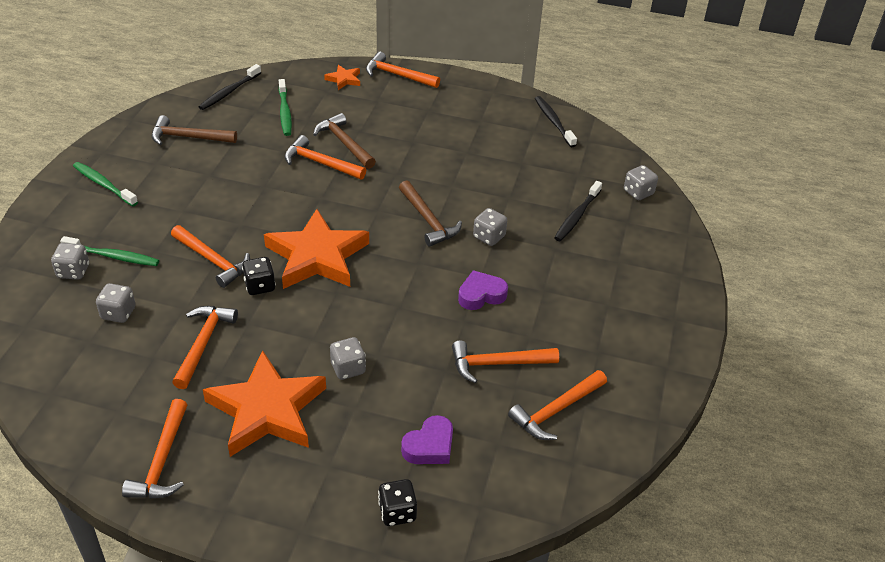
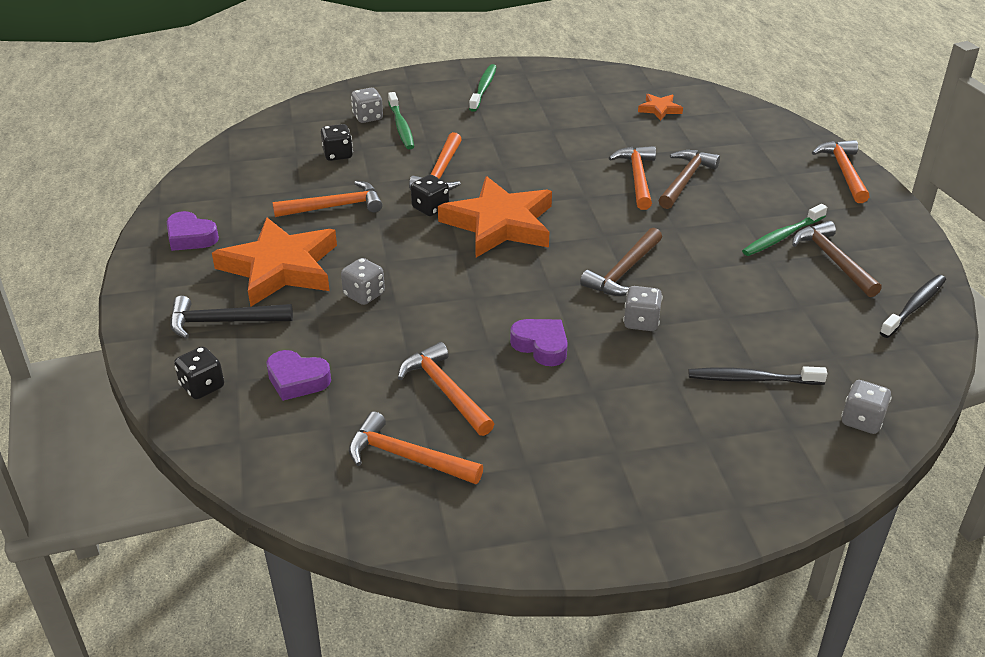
camera: 65 degrees right, 5 degrees down
grey dice [96,283,136,323] -> black dice [321,124,353,161]
orange hammer [122,399,188,498] -> purple heart [167,211,219,251]
brown hammer [152,115,237,145] -> brown hammer moved to [792,221,882,297]
black toothbrush [199,64,261,110] -> none
green toothbrush [279,79,292,136] -> green toothbrush moved to [742,204,827,256]
orange star [324,65,360,90] -> orange star moved to [638,94,683,121]
none -> black hammer [170,296,293,339]

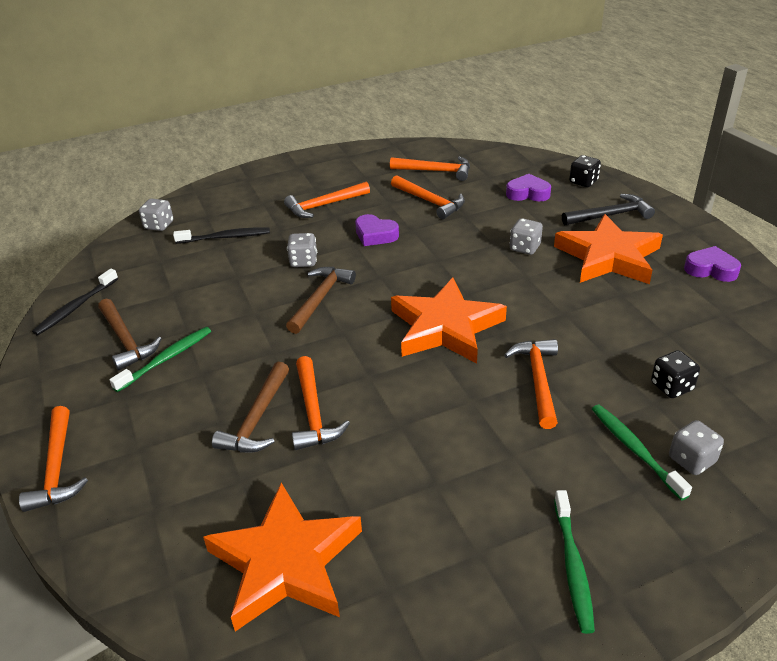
camera: 170 degrees right, 0 degrees up
orange hammer [272,181,382,217] -> orange hammer moved to [284,182,370,218]
black dice [411,175,449,216] -> none
orange star [638,94,683,121] -> orange star [203,483,362,631], size x2.30

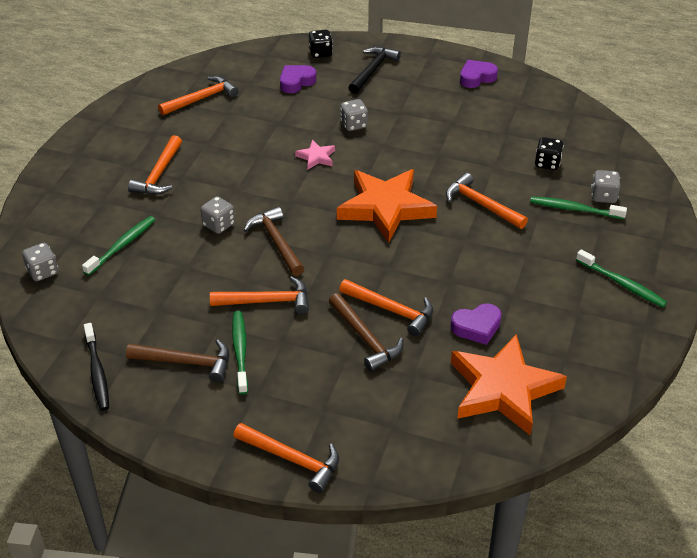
camera: 50 degrees left, 5 degrees up
black toothbrush [173,228,270,244] -> green toothbrush [82,216,156,276]
purple heart [355,214,399,246] -> purple heart moved to [450,303,502,345]
orange hammer [391,175,465,219] -> orange hammer moved to [210,276,309,314]
orange star [554,214,663,284] -> none
none -> pink star [295,140,335,169]

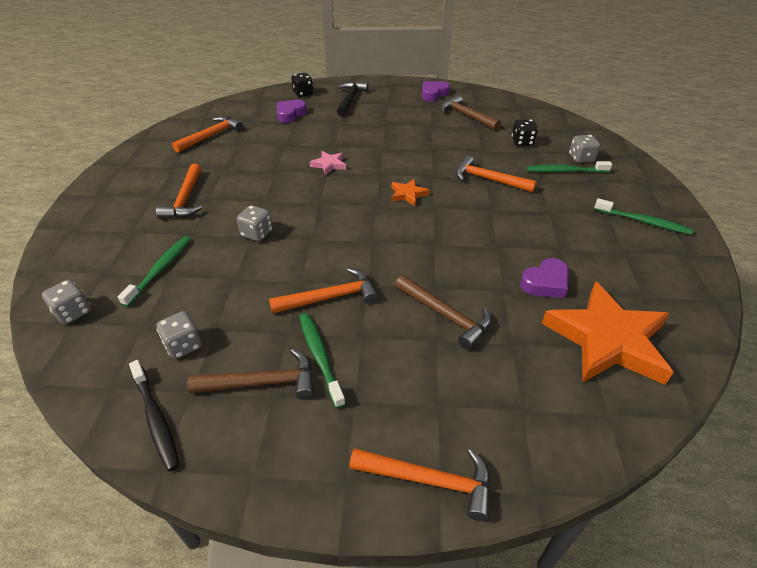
camera: 15 degrees left, 0 degrees up
brown hammer [244,207,304,276] -> brown hammer moved to [441,95,501,130]
orange star [337,169,437,243] -> orange star [391,179,430,206], size x0.44
orange hammer [339,279,433,337] -> none
grey dice [340,99,368,131] -> grey dice moved to [156,311,202,359]

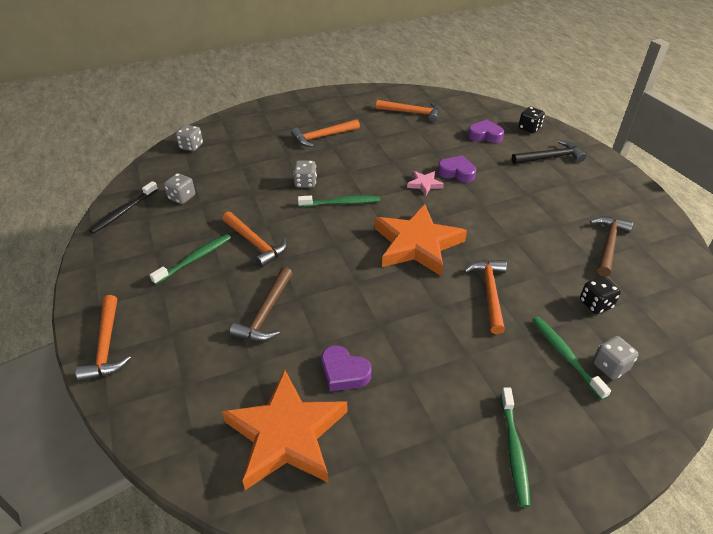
camera: 65 degrees right, 0 degrees up
green toothbrush [118,236,191,307] -> green toothbrush moved to [298,195,380,207]
brown hammer [187,349,314,400] -> none
orange star [391,179,430,206] -> orange star [375,204,467,276], size x2.30
purple heart [422,81,450,101] -> purple heart moved to [438,155,476,182]

